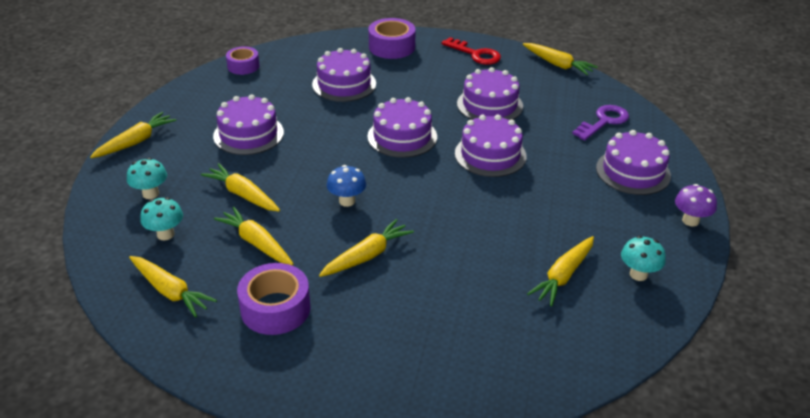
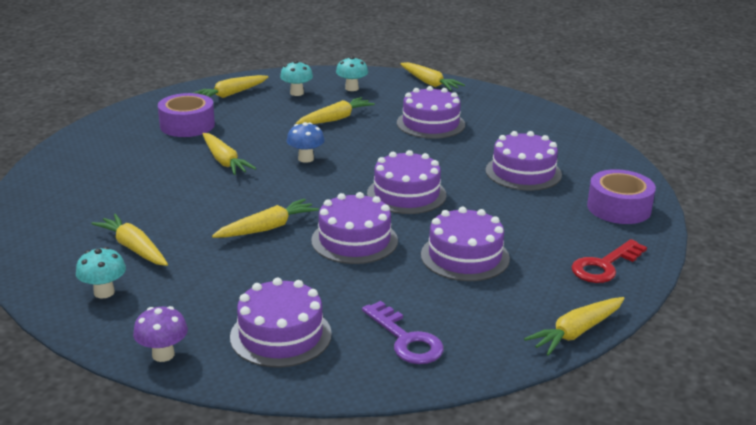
camera: 100 degrees right, 10 degrees down
yellow carrot [214,207,294,265] -> yellow carrot moved to [212,199,319,238]
purple tape [226,46,260,75] -> none

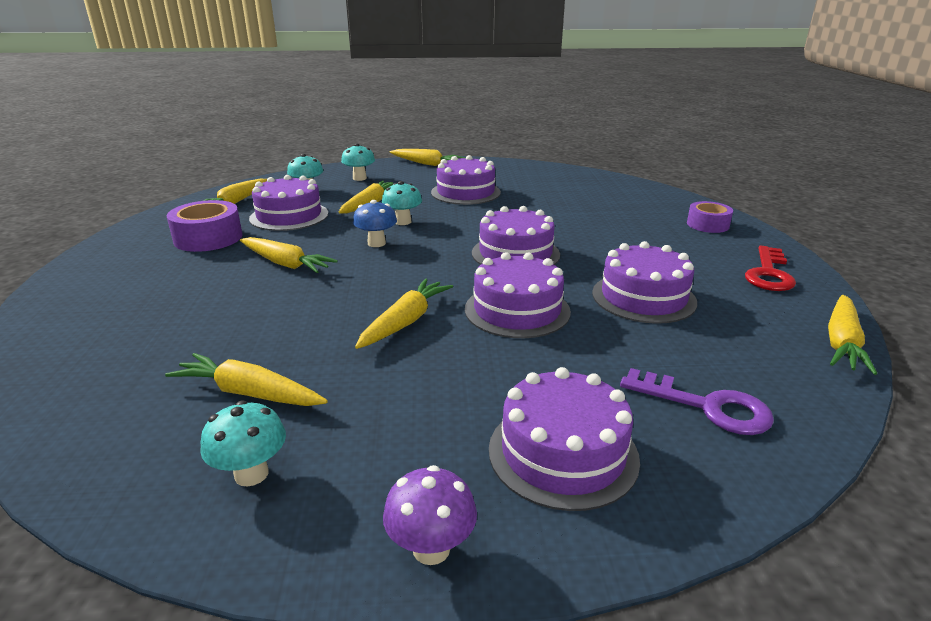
camera: 25 degrees left, 0 degrees up
purple cake [486,131,562,191] -> purple cake moved to [249,175,328,231]
purple tape [587,169,656,224] -> purple tape [687,201,733,233], size x0.65
none -> turquoise mushroom [382,181,422,225]

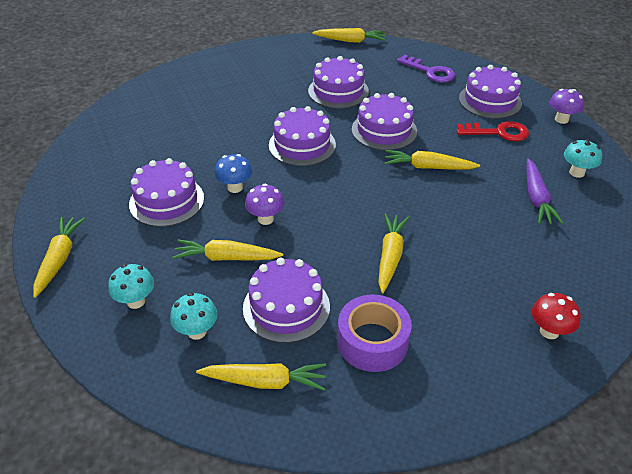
camera: 110 degrees left, 15 degrees up
yellow carrot [165,353,328,406] -> purple carrot [526,159,563,224]
blue mushroom [353,200,397,247] -> blue mushroom moved to [215,154,252,193]
turquoise mushroom [382,181,422,225] -> purple mushroom [245,184,284,225]
purple key [620,368,774,435] -> purple key turned 120 degrees clockwise [397,55,455,82]
purple tape [687,201,733,233] -> none
red key [745,246,796,291] -> red key moved to [457,121,529,141]
none -> red mushroom [532,293,581,339]

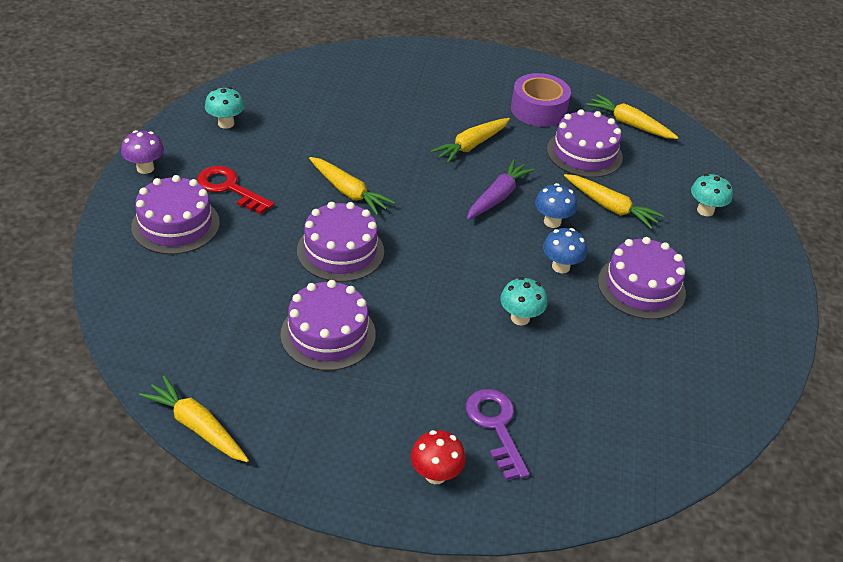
camera: 150 degrees left, 0 degrees up
yellow carrot [33,217,85,298] -> none
turquoise mushroom [170,293,217,340] -> turquoise mushroom moved to [500,277,547,326]
purple mushroom [245,184,284,225] -> blue mushroom [535,183,577,228]
purple cake [269,106,336,166] -> none
purple key [397,55,455,82] -> purple key moved to [466,389,530,480]
purple carrot [526,159,563,224] -> purple carrot moved to [467,159,535,219]
red mushroom [532,293,581,339] -> red mushroom moved to [411,430,466,484]

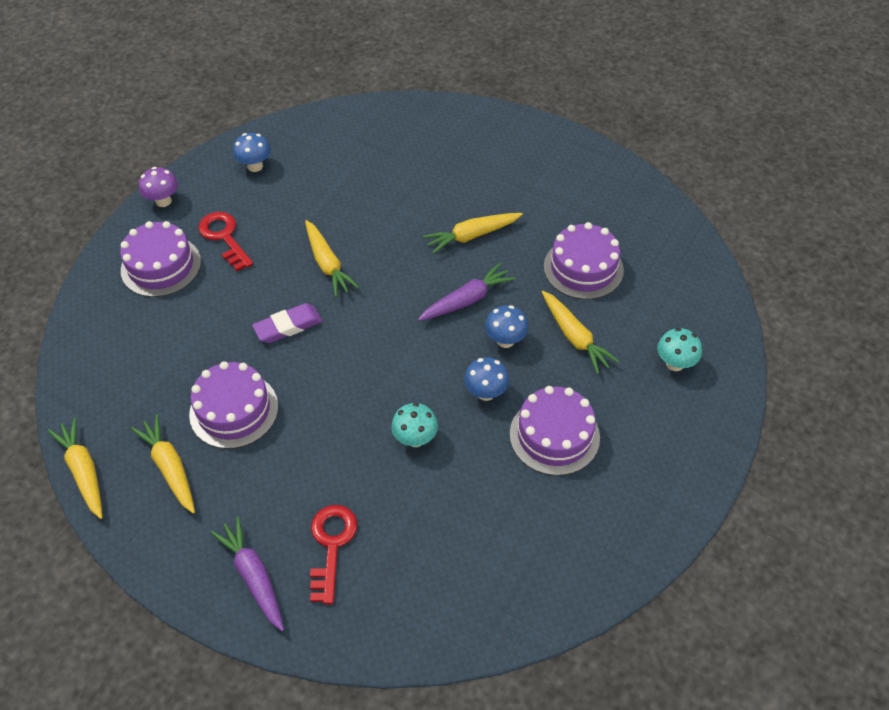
camera: 25 degrees right, 10 degrees up
turquoise mushroom [205,87,245,129] -> blue mushroom [233,133,271,172]
purple cake [297,202,384,282] -> purple eraser [252,303,322,343]
red mushroom [411,430,466,484] -> purple carrot [211,517,284,631]
purple key [466,389,530,480] -> red key [310,505,357,604]
purple tape [511,73,571,127] -> none
yellow carrot [586,94,678,139] -> yellow carrot moved to [131,414,195,514]

